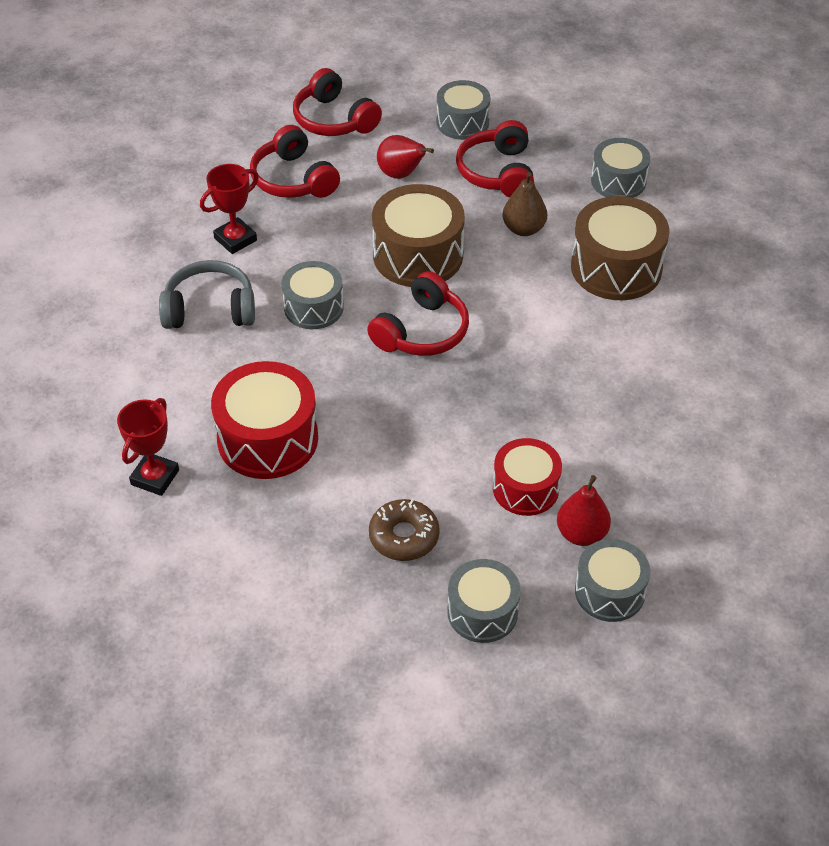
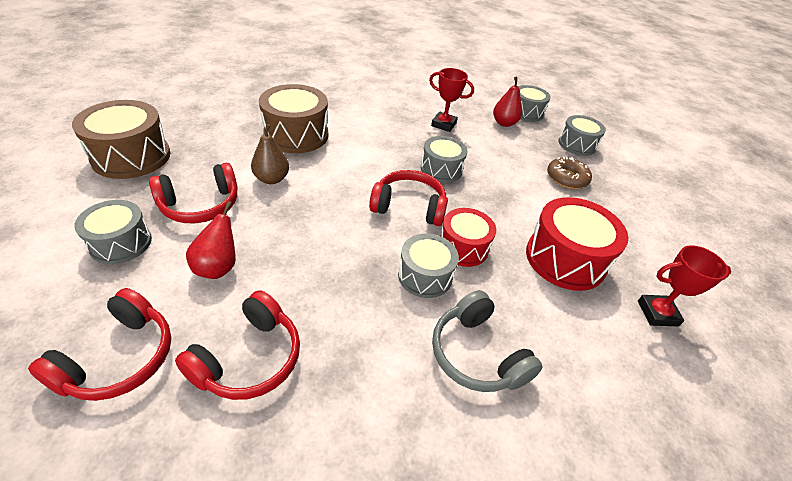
camera: 120 degrees left, 5 degrees down
red trophy [200,164,259,254] -> red trophy moved to [429,68,474,132]
brown drum [372,184,465,287] -> brown drum moved to [72,100,171,179]
red drum [493,438,562,516] -> red drum moved to [441,208,496,267]
grey drum [591,138,650,198] -> grey drum moved to [421,136,468,183]

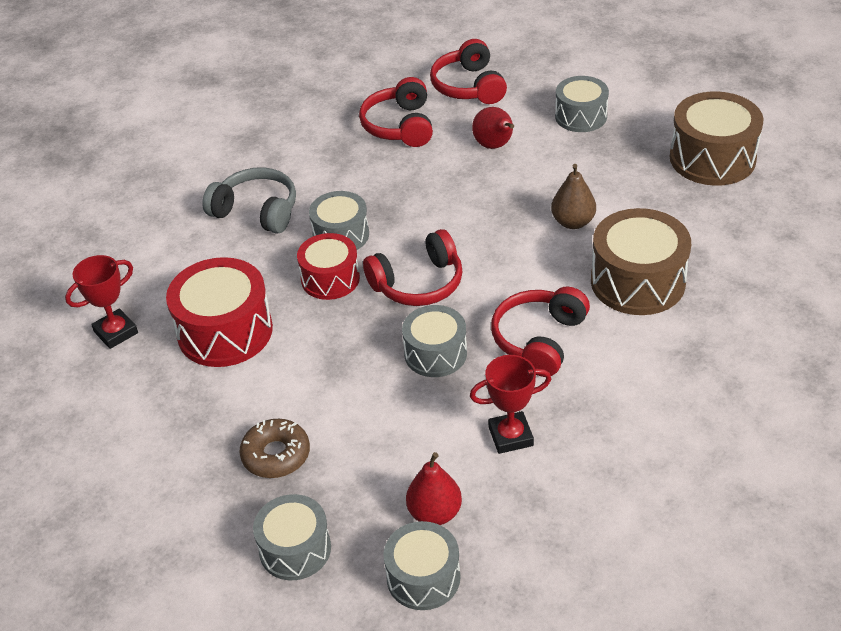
camera: 150 degrees right, 0 degrees up
red headphones [149,163,238,223] -> red headphones moved to [491,287,590,377]

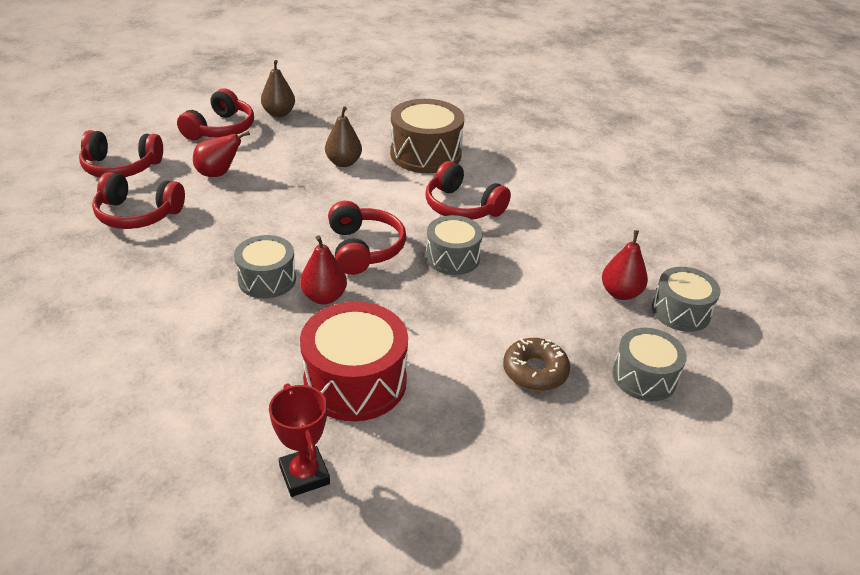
camera: 80 degrees left, 5 degrees down
grey headphones [202,167,296,234] -> none
red drum [297,233,360,300] -> red pear [300,235,347,304]
red trophy [470,355,551,454] -> none
grey drum [555,76,609,132] -> red headphones [177,88,254,140]
brown drum [670,91,763,186] -> none
none -> brown pear [261,60,295,117]

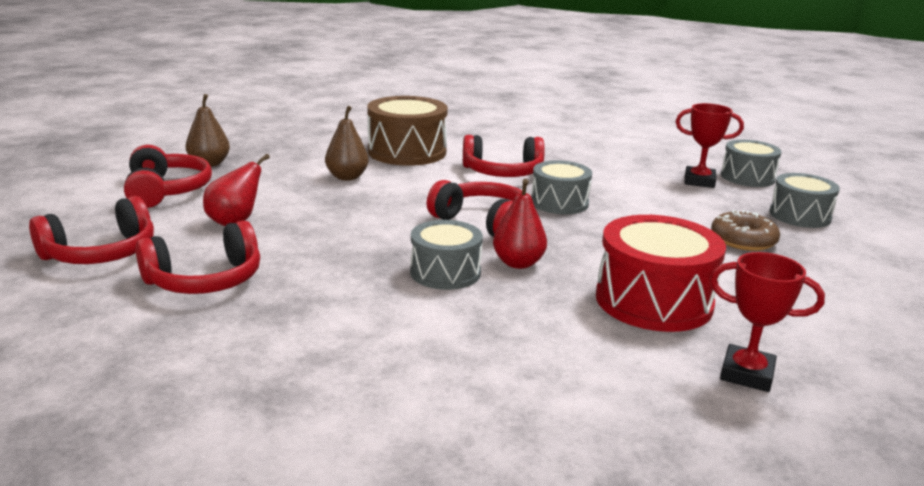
camera: 40 degrees left, 15 degrees down
red pear [602,230,648,300] -> red trophy [676,103,744,188]

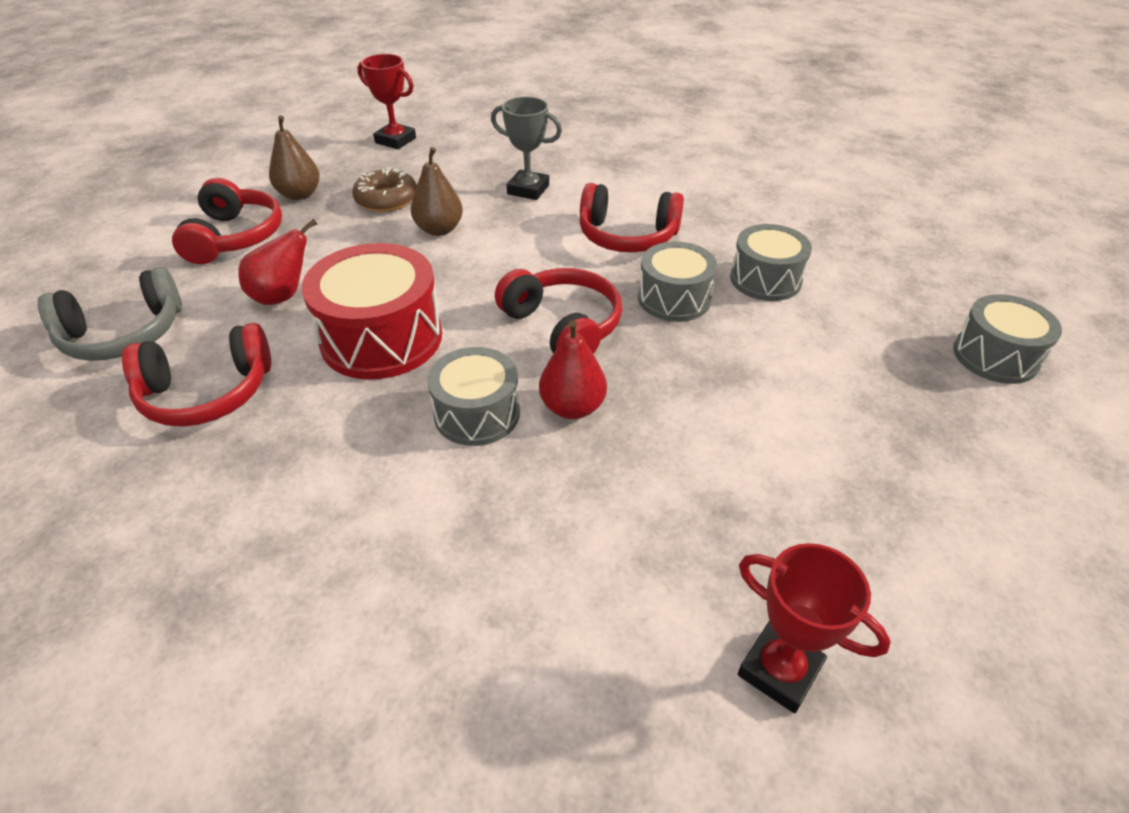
camera: 15 degrees right, 20 degrees up
red headphones [29,196,154,264] -> grey headphones [38,267,182,361]
brown drum [367,96,448,166] -> grey trophy [491,96,562,200]
red drum [596,215,726,332] -> red drum moved to [302,243,442,380]
red trophy [676,103,744,188] -> red trophy moved to [358,54,416,149]
brown donut [711,210,780,251] -> brown donut moved to [352,168,417,212]
grey drum [721,140,782,187] -> grey drum moved to [730,224,812,301]

